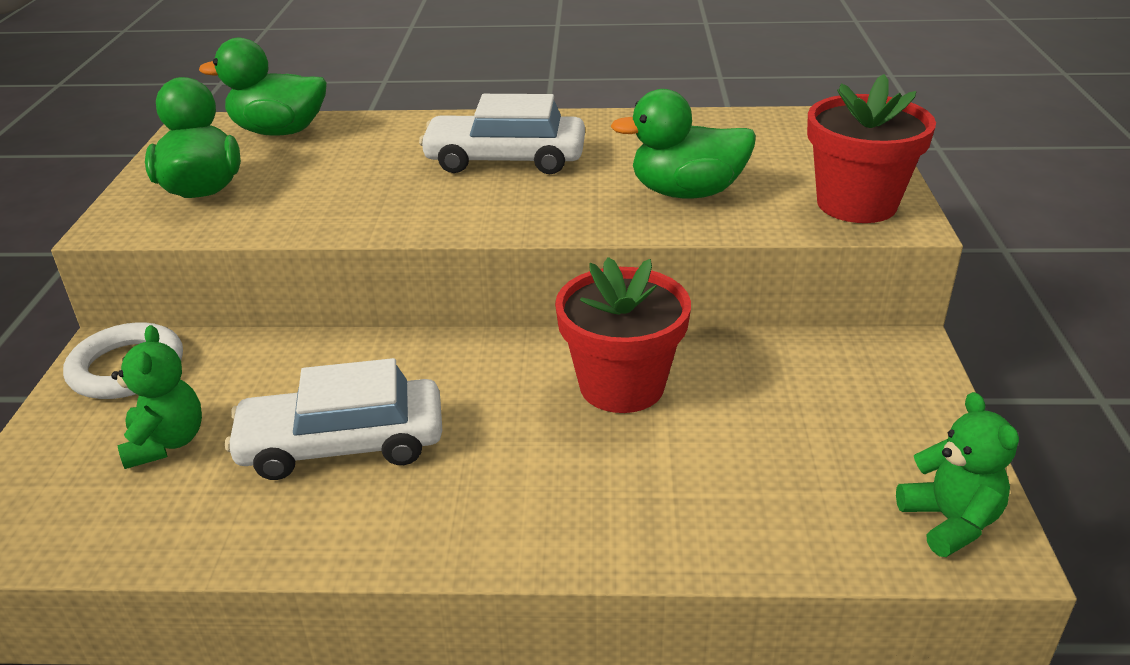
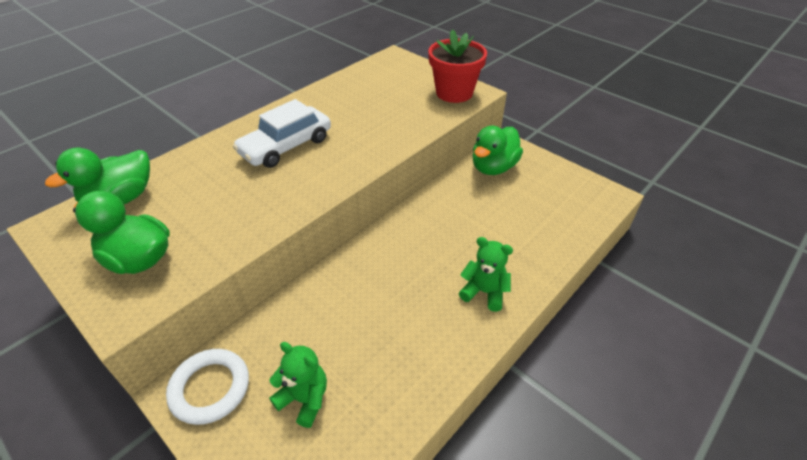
camera: 50 degrees left, 10 degrees up
white car [225,358,442,480] -> none
red flower pot [555,257,691,413] -> none
green duck [610,89,756,198] -> green duck moved to [472,126,523,175]
green teddy bear [896,392,1019,557] -> green teddy bear moved to [459,237,513,312]

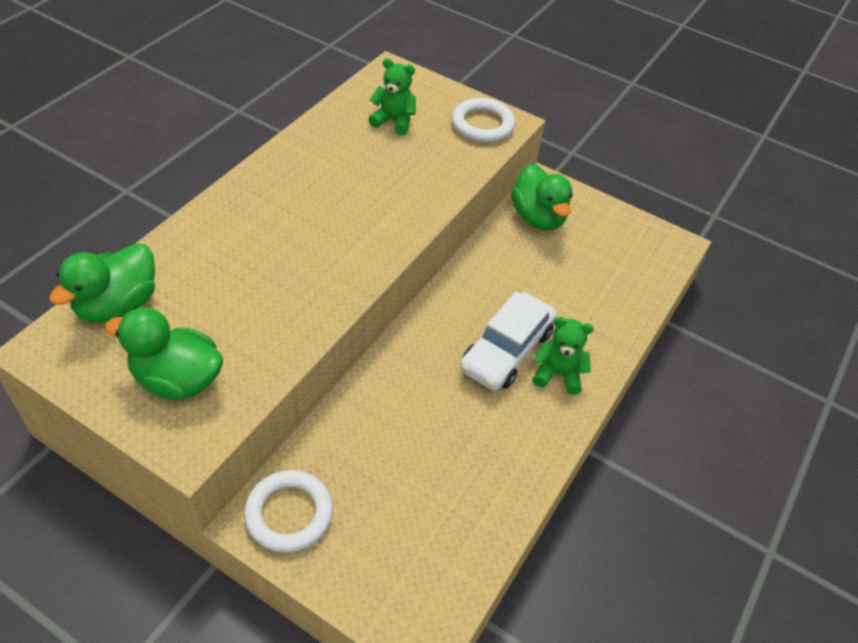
camera: 15 degrees left, 5 degrees up
white car [233,99,331,168] -> white car moved to [460,291,557,391]
green teddy bear [269,342,327,428] -> green teddy bear moved to [368,58,416,135]
red flower pot [428,29,487,103] -> white ring [452,98,515,143]
green duck [472,126,523,175] -> green duck turned 45 degrees counterclockwise [511,164,573,230]

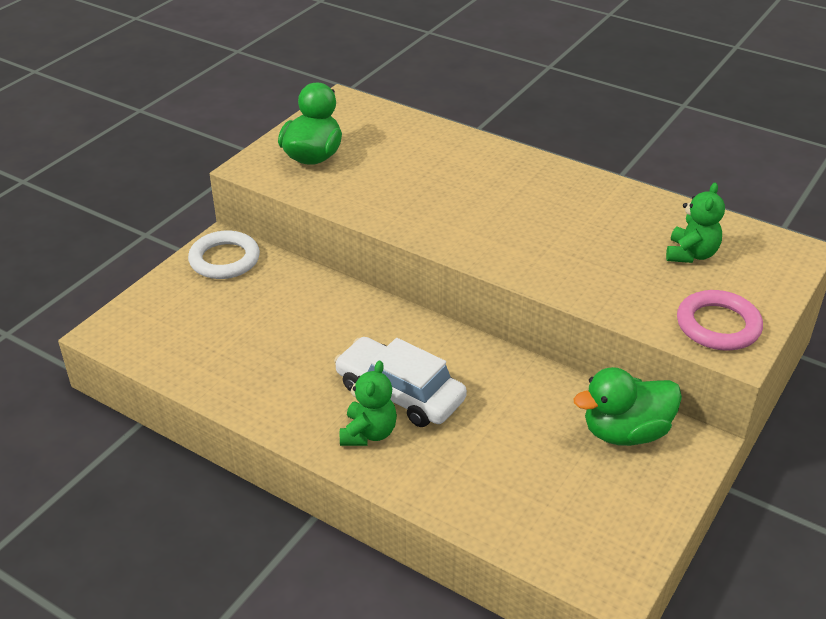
camera: 95 degrees right, 10 degrees down
green duck [49,243,155,323] -> none
white ring [452,98,515,143] -> pink ring [677,290,763,351]

